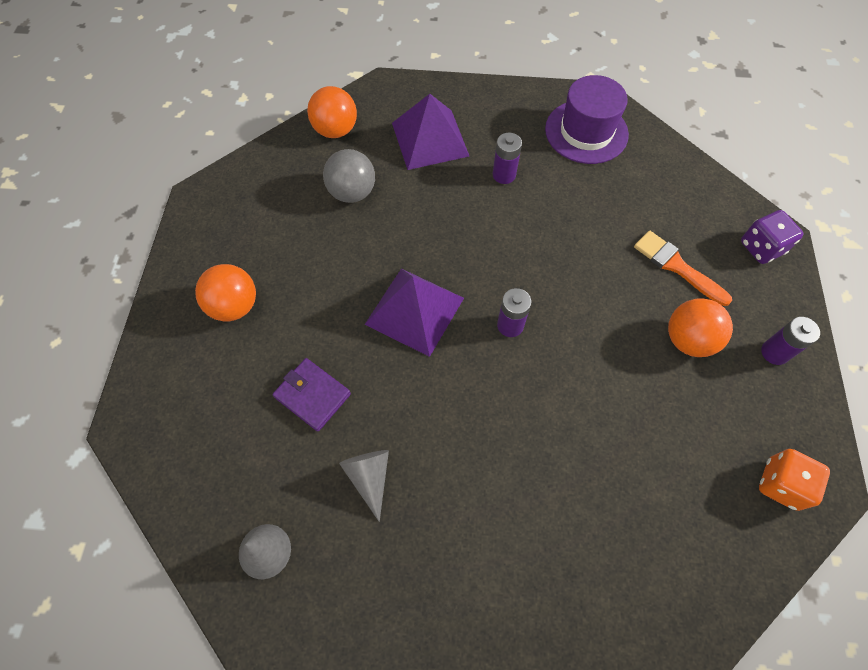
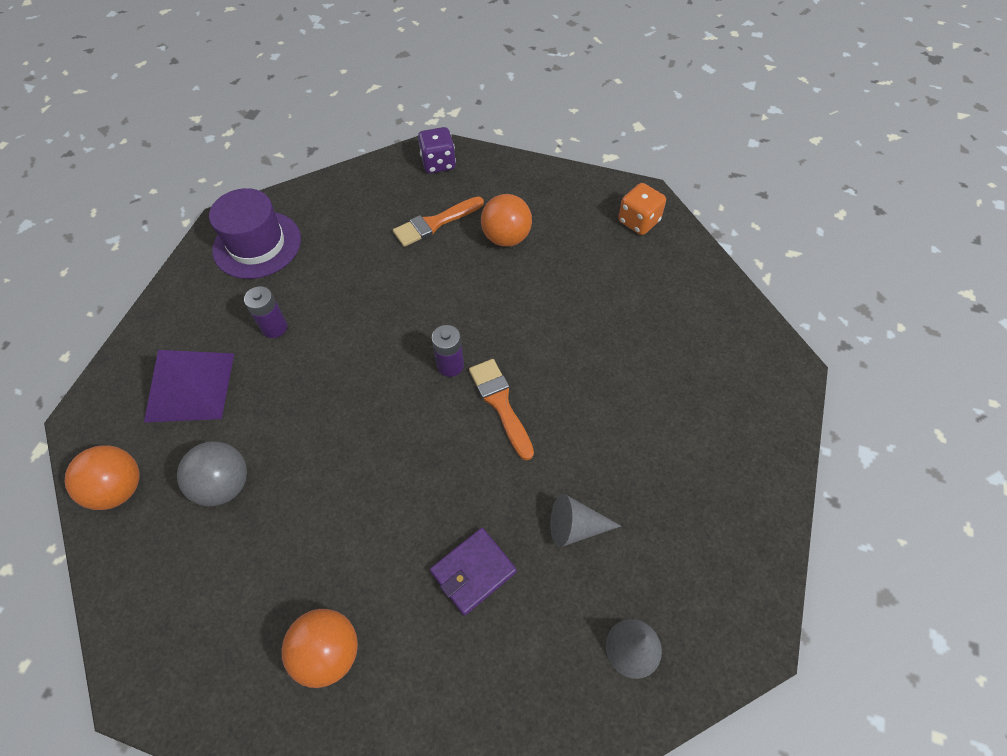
camera: 75 degrees left, 5 degrees down
purple pyramid [365,269,464,357] -> none
purple battery [761,317,820,365] -> none
none -> orange brush [469,359,534,460]

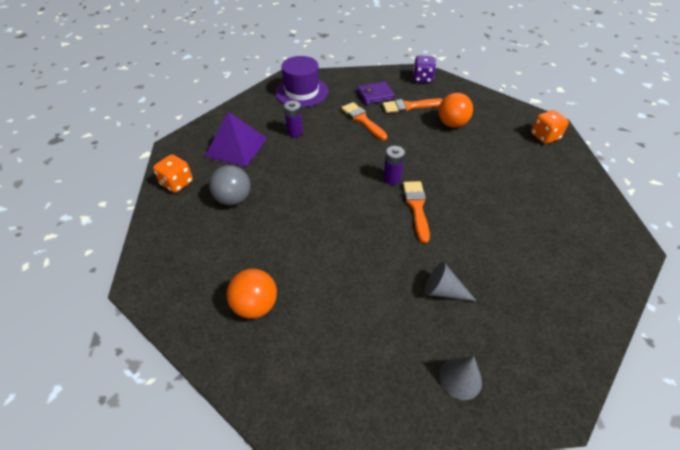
camera: 20 degrees right, 10 degrees down
orange ball [65,445,140,510] -> orange dice [153,154,193,193]
purple wallet [430,528,517,616] -> purple wallet moved to [357,81,395,104]
none -> orange brush [341,102,388,140]

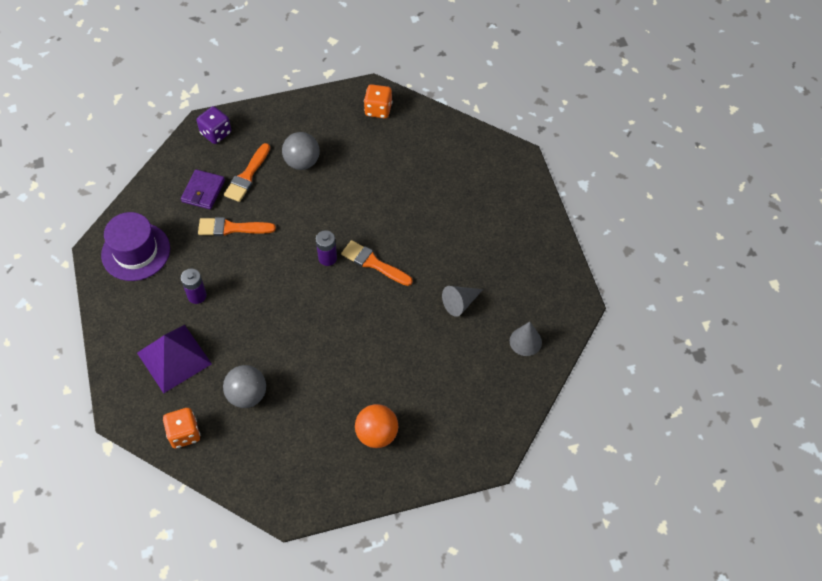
camera: 55 degrees left, 10 degrees up
orange ball [438,93,473,128] -> grey ball [282,132,320,170]

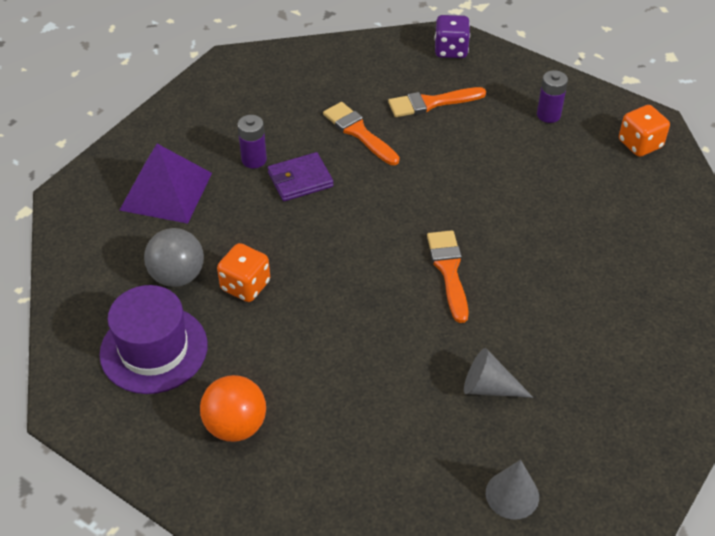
camera: 50 degrees right, 10 degrees down
purple hat [101,212,170,281] -> purple hat moved to [100,285,208,394]
orange dice [163,408,200,448] -> orange dice moved to [217,243,270,302]
purple wallet [181,169,225,209] -> purple wallet moved to [268,152,334,201]
grey ball [282,132,320,170] -> none
purple battery [316,230,337,266] -> purple battery moved to [537,70,568,123]

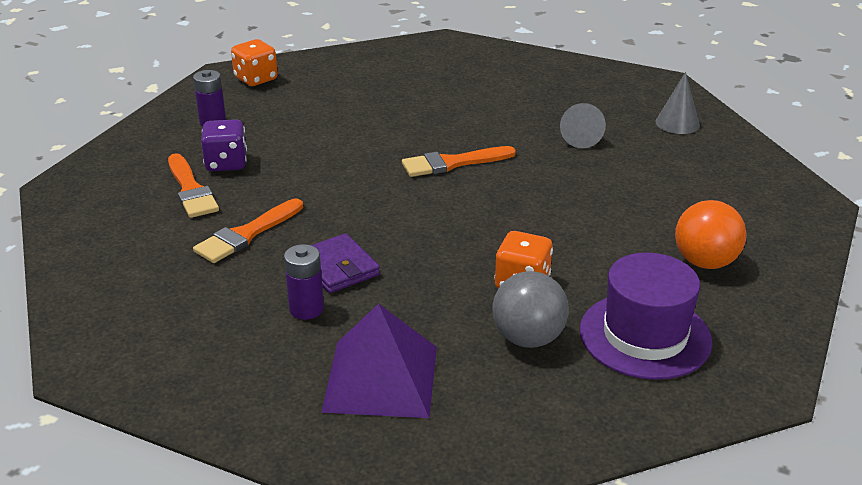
camera: 100 degrees left, 15 degrees down
purple dice [435,15,470,58] -> purple dice moved to [201,119,247,171]

